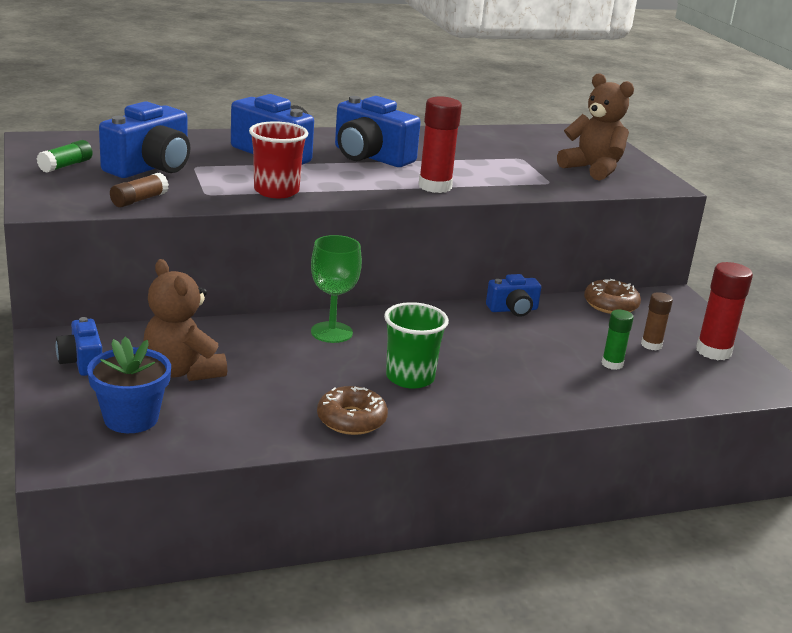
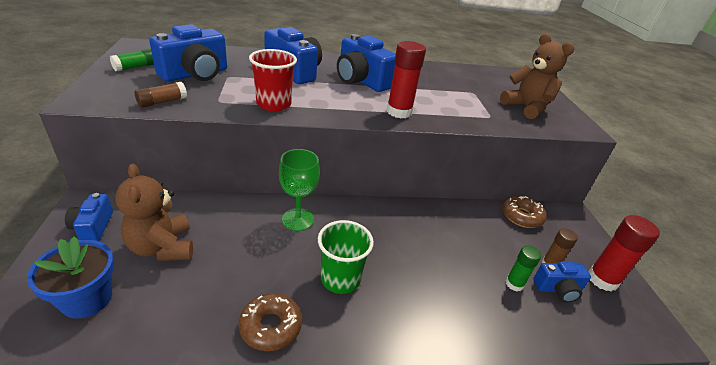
camera: 10 degrees right, 10 degrees up
blue camera [486,274,541,317] -> blue camera moved to [533,261,591,303]

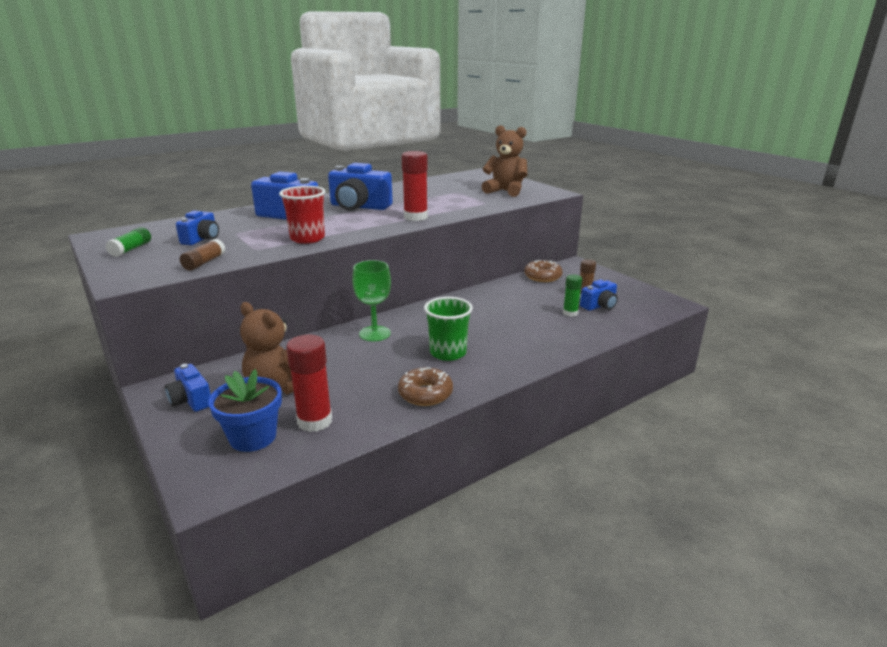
camera: 25 degrees left, 10 degrees down
blue camera [149,24,227,81] -> blue camera [176,211,219,245], size x0.57
red glue stick [588,215,660,292] -> red glue stick moved to [286,335,332,432]

